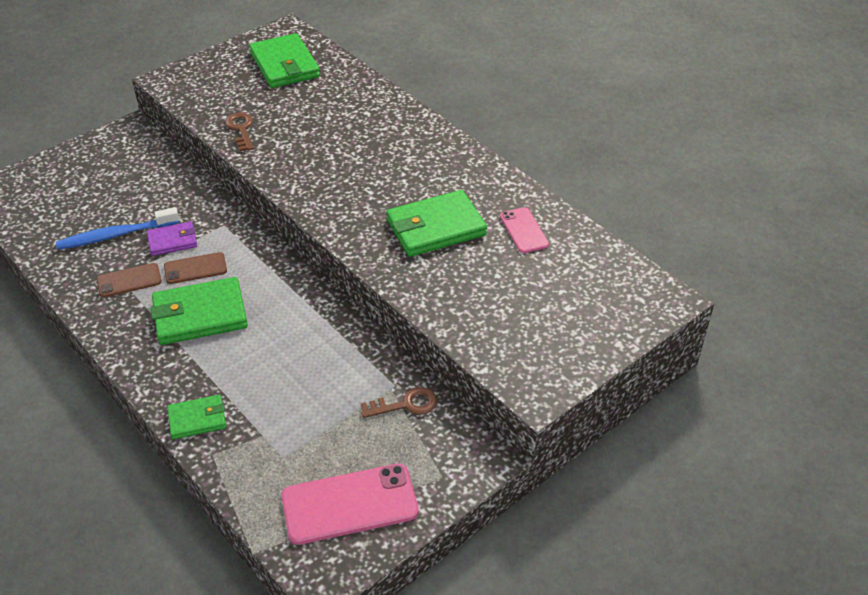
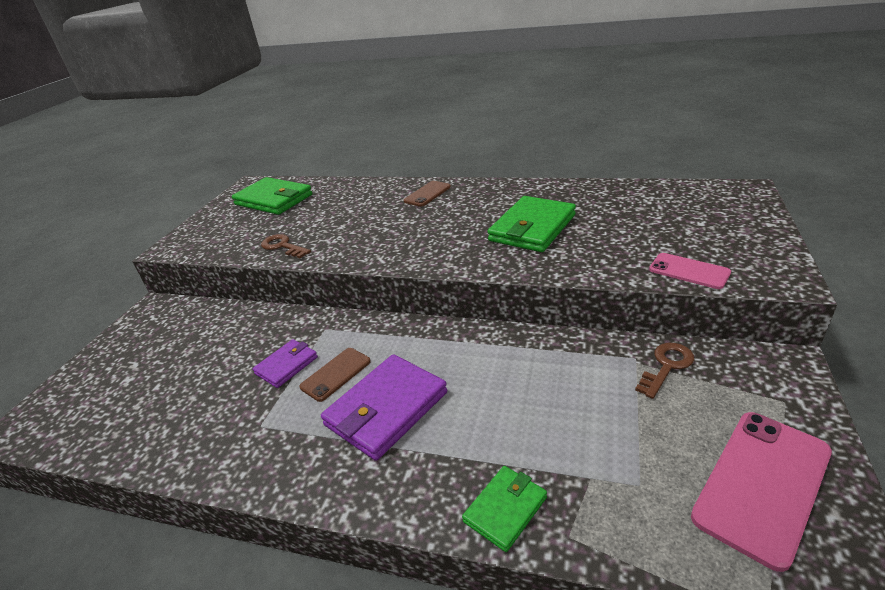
camera: 30 degrees left, 10 degrees down
blue toothbrush [56,207,179,250] -> none
brown phone [97,263,162,298] -> brown phone moved to [404,181,451,207]
green wallet [151,277,248,345] -> purple wallet [321,354,447,461]
pink phone [500,207,549,253] -> pink phone moved to [649,253,731,289]

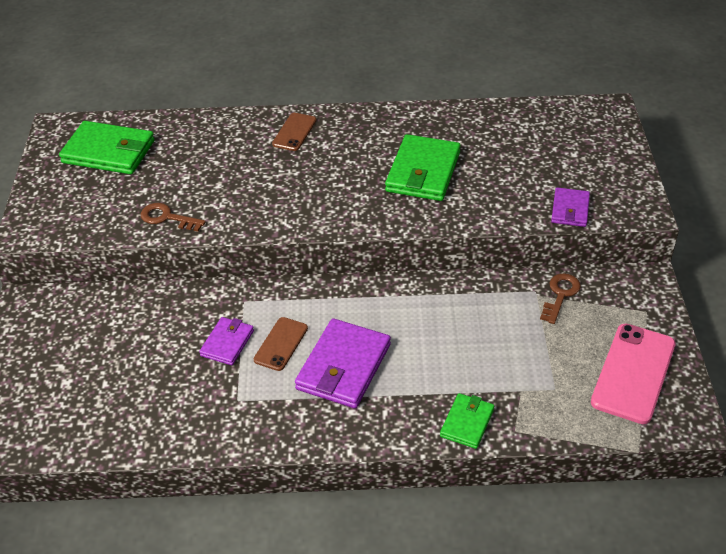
camera: 20 degrees left, 10 degrees up
pink phone [649,253,731,289] -> purple wallet [551,187,590,227]

